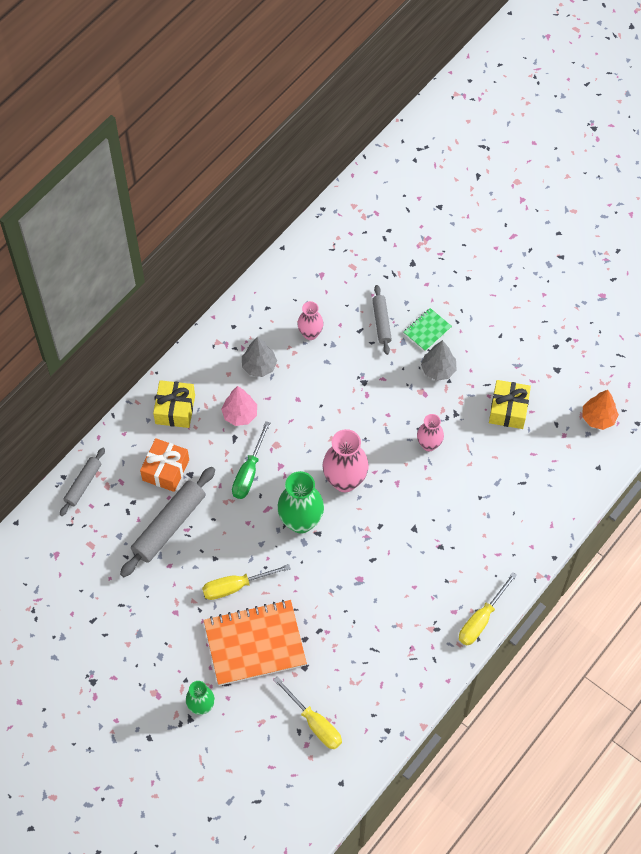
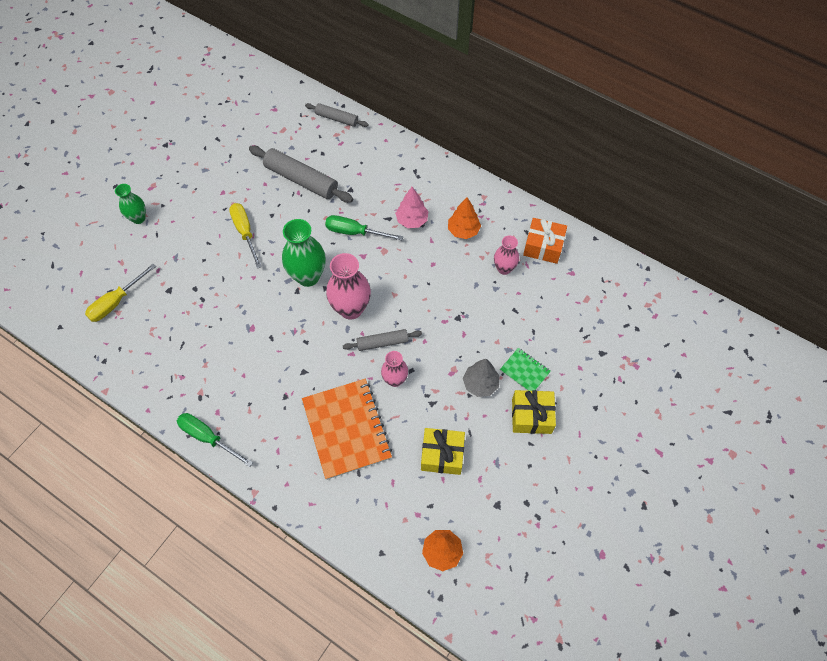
camera: 85 degrees right, 0 degrees up
orange gift [140,438,189,492] -> orange gift moved to [523,218,567,264]
yellow gift [153,380,195,428] -> yellow gift moved to [512,390,556,434]
orange notebook [204,600,307,686] -> orange notebook moved to [302,379,392,480]
grey tree [242,337,277,377] -> orange tree [448,197,481,239]
grey rolling pin [372,285,392,355] -> grey rolling pin moved to [343,329,422,351]
yellow screwdriver [459,572,517,646] -> green screwdriver [177,413,253,467]

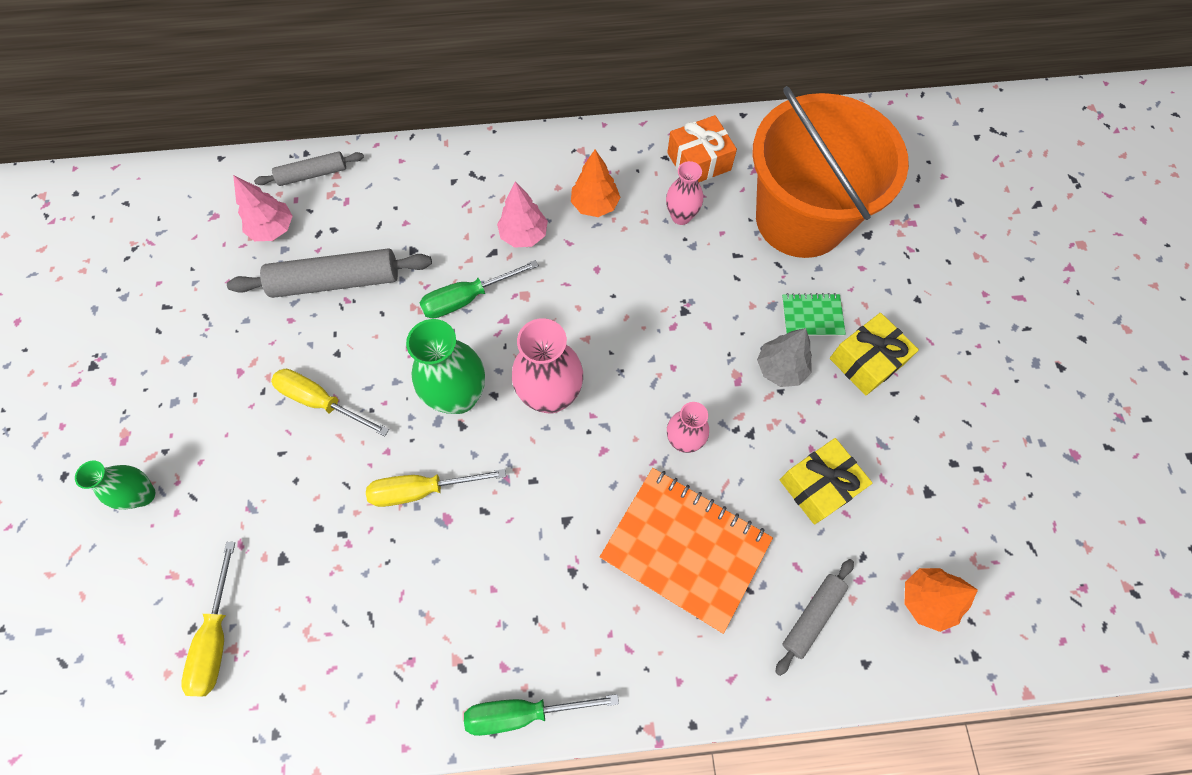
camera: 40 degrees left, 5 degrees up
grey rolling pin [343,329,422,351] -> grey rolling pin moved to [775,559,854,676]
none -> pink tree [233,175,293,241]
none -> yellow screwdriver [366,469,506,507]
none -> orange bucket [752,86,909,258]

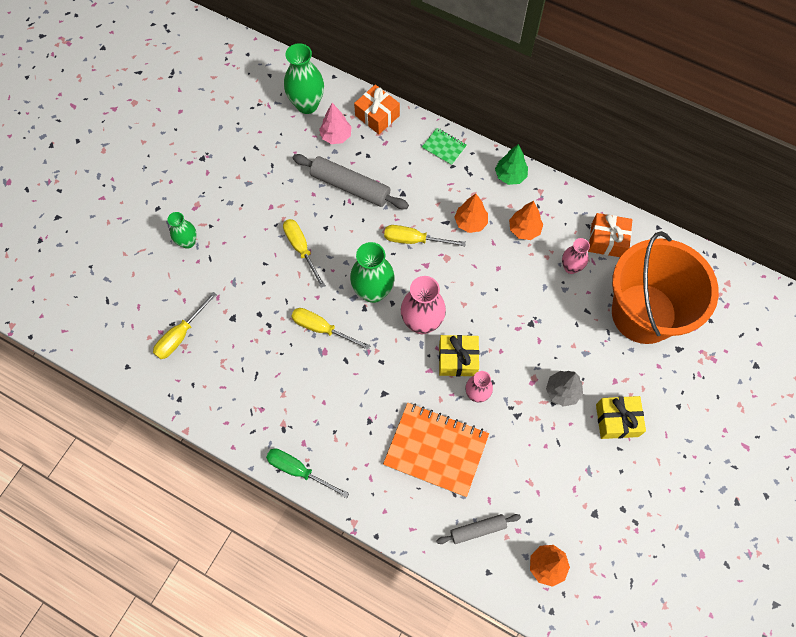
camera: 35 degrees right, 0 degrees up
grey rolling pin [254,151,364,186] -> orange gift [354,84,400,134]
green screwdriver [420,260,539,319] -> yellow screwdriver [384,225,466,246]
pink tree [497,182,548,248] -> orange tree [454,194,488,233]
orange notebook [600,468,773,634] -> orange notebook turned 45 degrees counterclockwise [383,403,489,497]
yellow gift [780,438,872,525] -> yellow gift moved to [439,335,479,376]
green notebook [782,293,846,336] -> green notebook moved to [422,128,467,166]
none -> green vase [284,43,324,114]
none -> green tree [495,144,528,185]

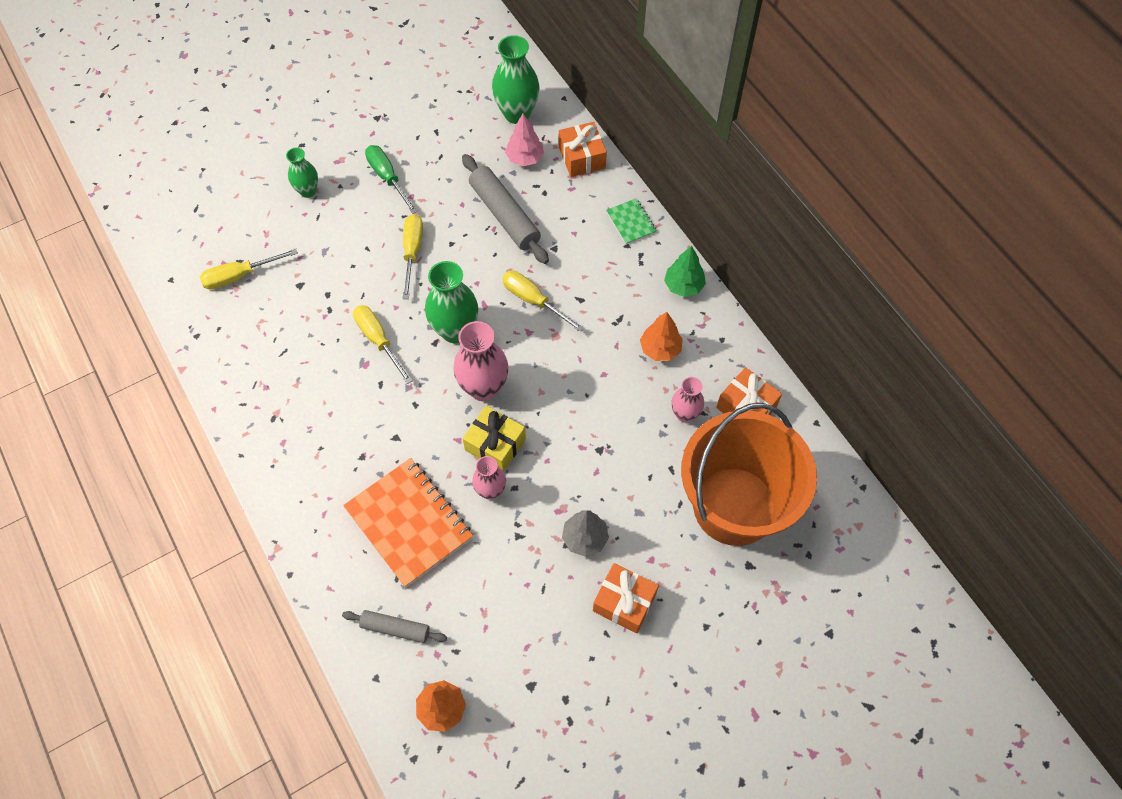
camera: 30 degrees right, 5 degrees down
green screwdriver [266,448,349,498] -> green screwdriver moved to [365,145,418,214]
orange tree [454,194,488,233] -> none
yellow gift [596,396,646,439] -> orange gift [593,563,659,633]

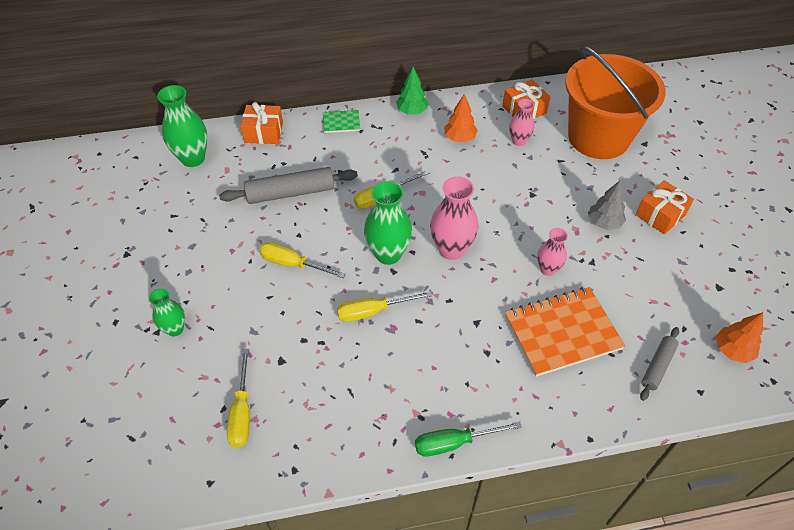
camera: 70 degrees left, 10 degrees down
green screwdriver [365,145,418,214] -> green screwdriver moved to [415,421,522,456]
yellow gift [463,406,526,472] -> none
pink tree [505,114,544,166] -> none

